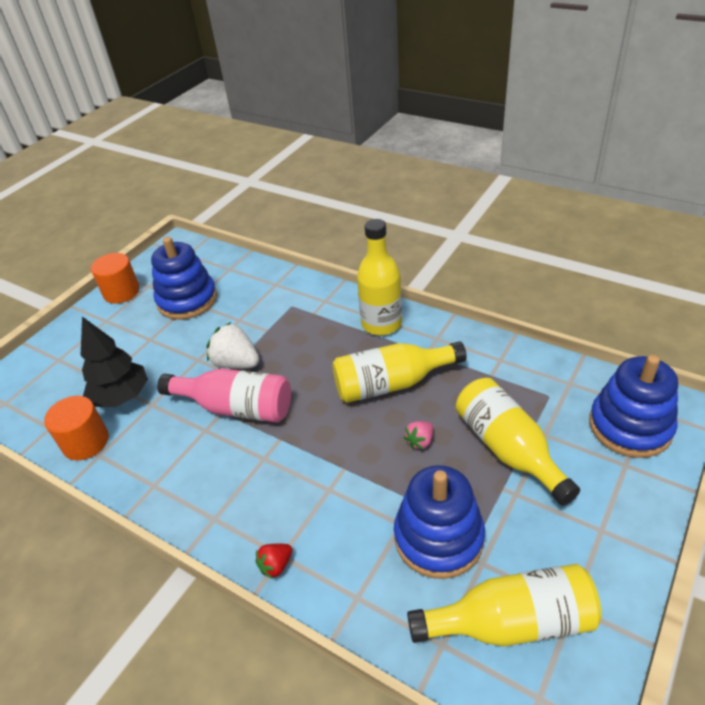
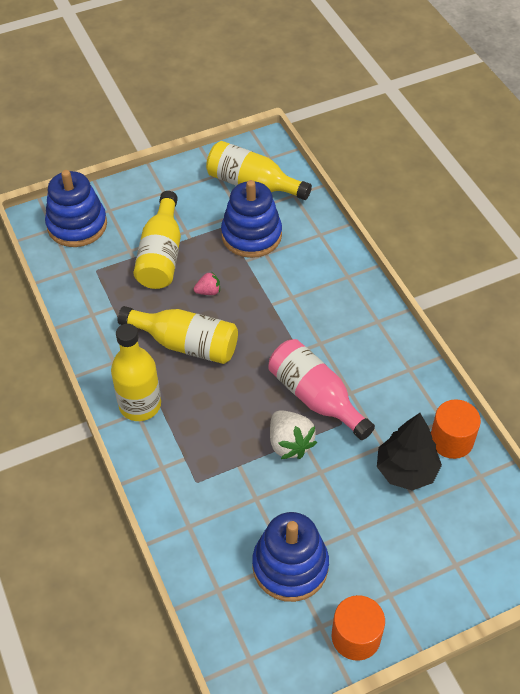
camera: 150 degrees left, 10 degrees up
red strawberry [255,544,292,579] -> none

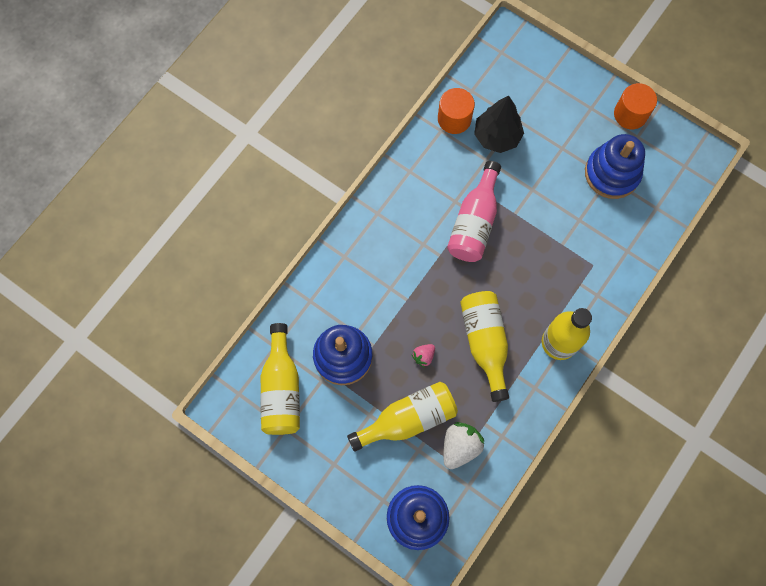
camera: 120 degrees left, 20 degrees up
pink strawberry [194,272,220,295] -> pink strawberry turned 90 degrees counterclockwise [412,344,435,368]
white strawberry [270,411,317,459] -> white strawberry moved to [443,422,485,469]

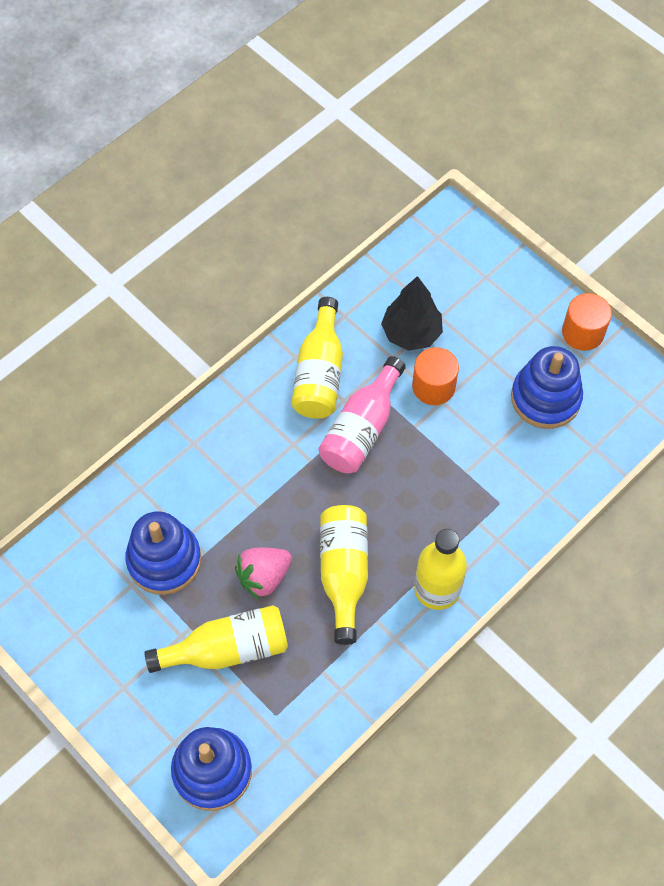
camera: 10 degrees right, 10 degrees down
yellow bottle [260,323,300,435] -> yellow bottle moved to [291,297,343,419]
pink strawberry [412,344,435,368] -> pink strawberry [235,548,292,599], size x1.83
orange cylinder [438,88,475,134] -> orange cylinder moved to [412,347,459,405]
white strawberry [443,422,485,469] -> none

